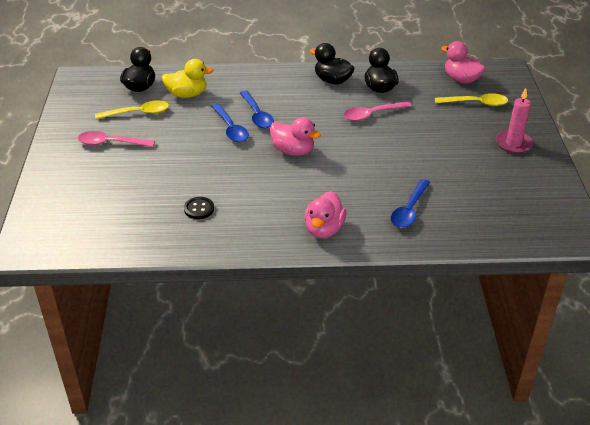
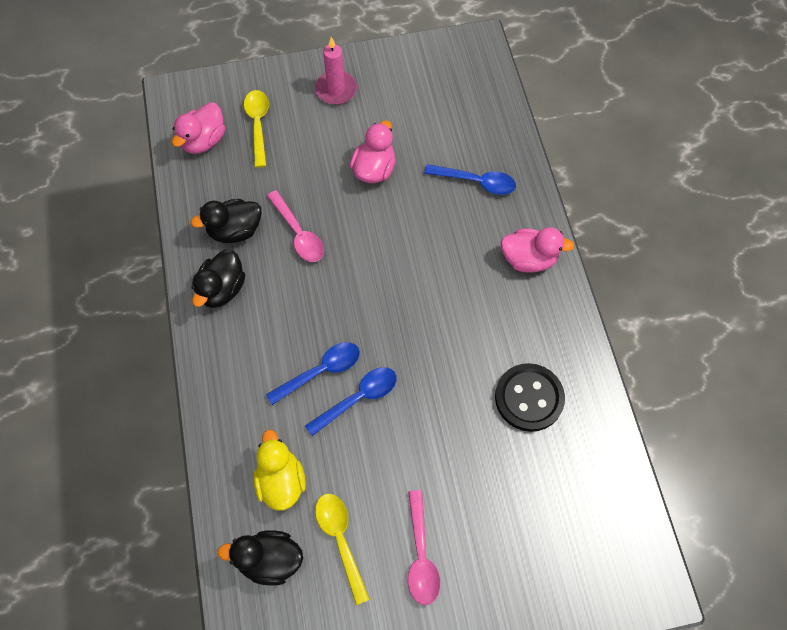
camera: 100 degrees left, 25 degrees up
black button [184,197,214,219] -> black button [495,363,565,432], size x1.86
pink duck [270,117,321,156] -> pink duck moved to [350,121,396,183]

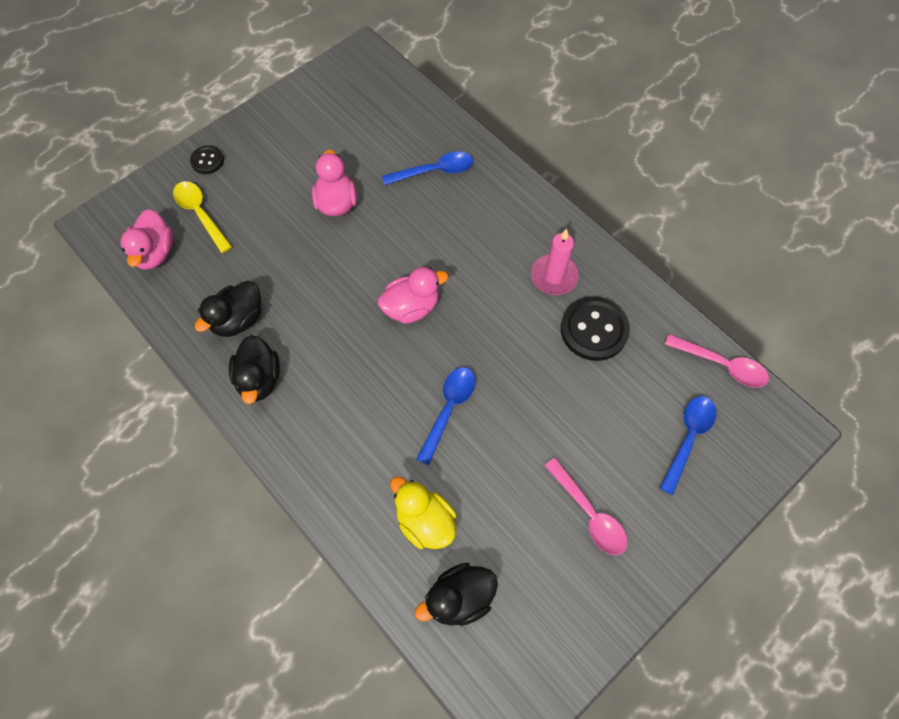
camera: 30 degrees left, 0 degrees up
blue spoon [266,342,360,405] -> blue spoon moved to [660,396,716,495]
pink spoon [267,190,324,262] -> pink spoon moved to [665,334,769,388]
pink candle [315,37,357,105] -> pink candle moved to [531,229,579,295]
yellow spoon [315,494,370,605] -> none
pink duck [501,227,574,273] -> pink duck moved to [378,267,448,324]
none -> black button [190,145,224,174]

